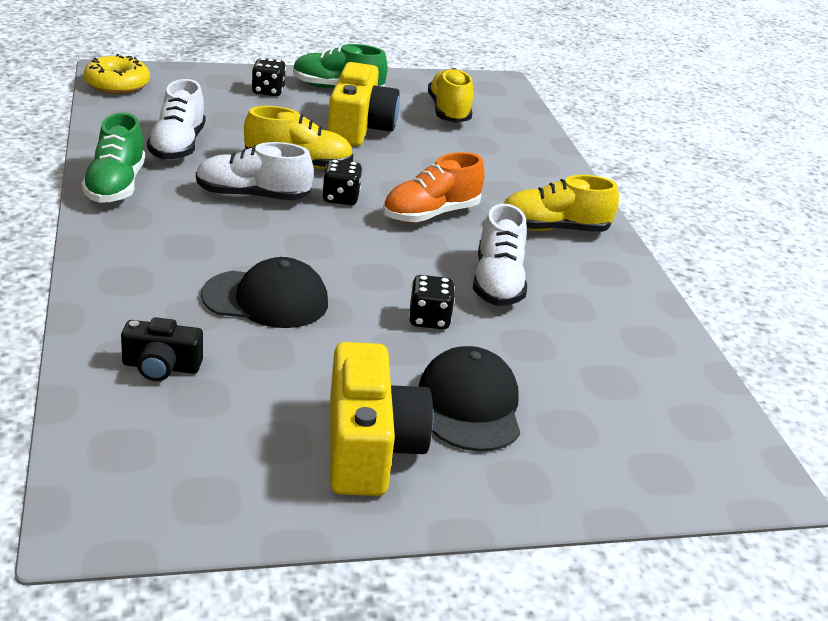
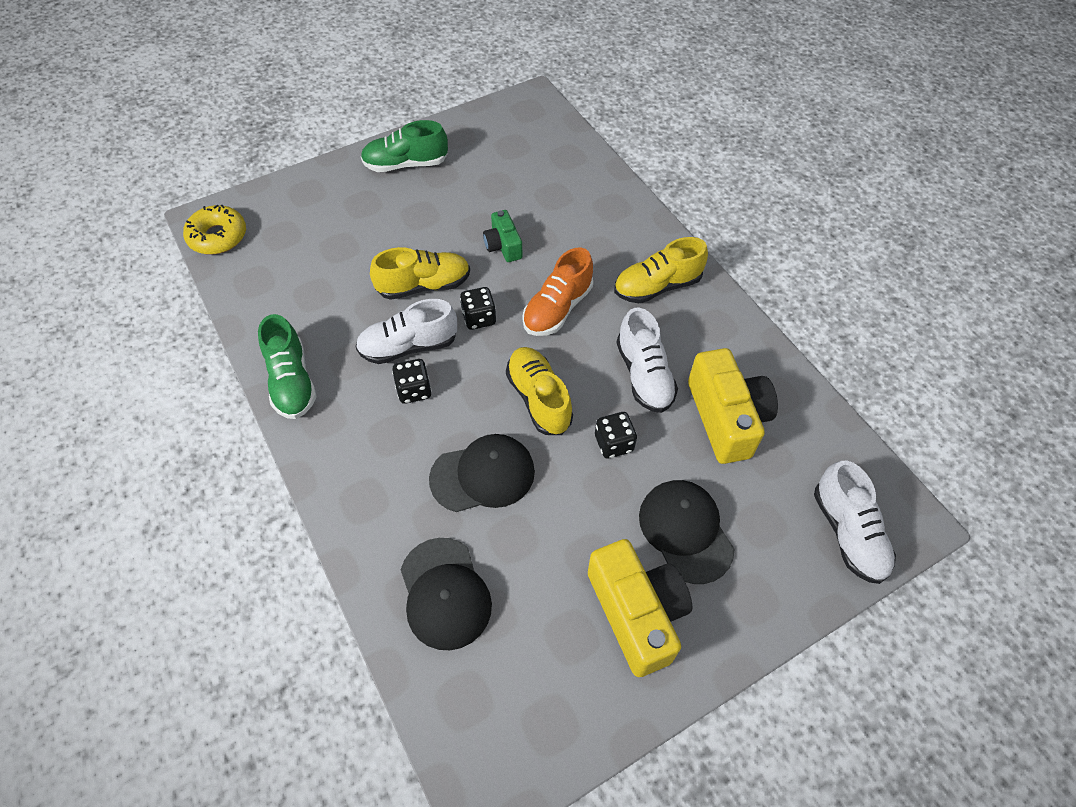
camera: 15 degrees left, 25 degrees up
black camera [121,317,203,381] -> black cap [401,538,492,650]
white shoe [147,79,205,160] -> white shoe moved to [814,461,896,584]
black dice [251,58,286,96] -> black dice moved to [392,359,432,404]
yellow camera [327,62,400,146] -> yellow camera moved to [688,348,778,464]
yellow shoe [428,68,473,123] -> yellow shoe moved to [506,347,573,435]
none -> green camera [483,210,523,262]

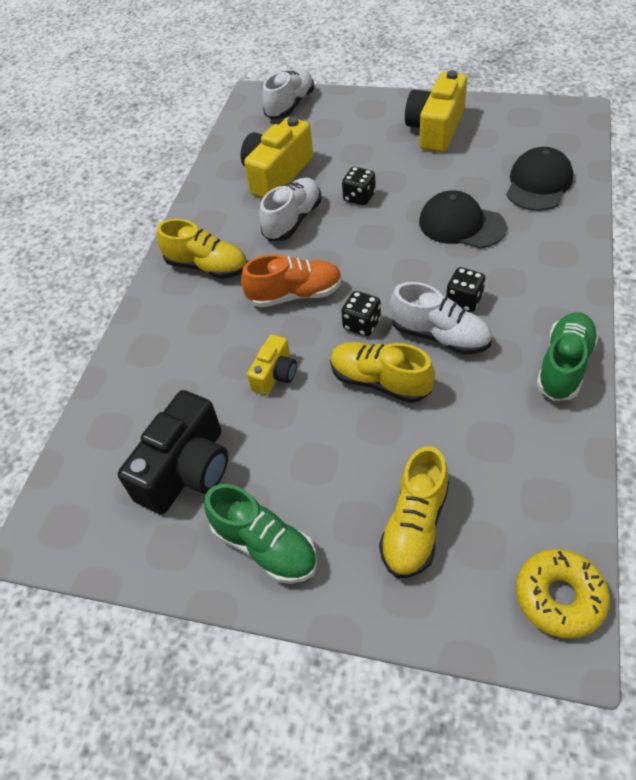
camera: 130 degrees left, 5 degrees down
green camera [483,210,523,262] -> yellow camera [247,335,297,395]
yellow shoe [506,347,573,435] -> yellow shoe moved to [379,446,449,578]
black cap [639,480,734,584] -> none
none -> black camera [118,390,228,514]

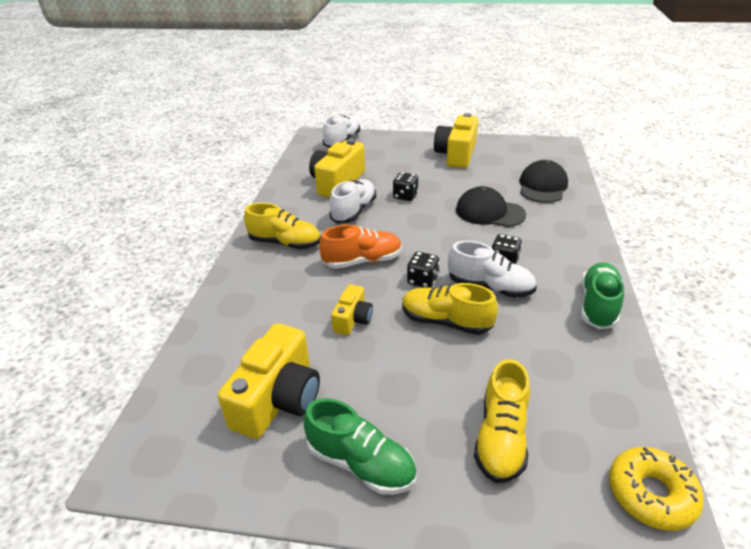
camera: 10 degrees left, 15 degrees down
black camera [118,390,228,514] -> yellow camera [218,323,320,439]

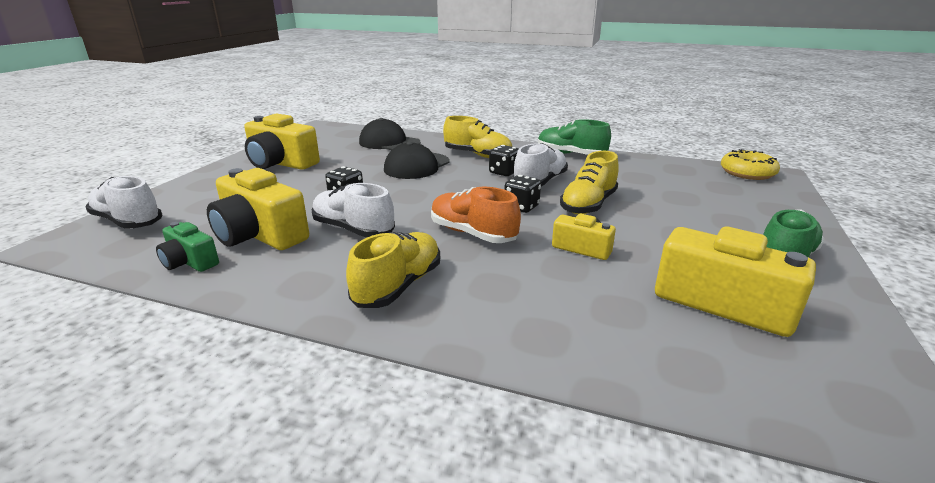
camera: 80 degrees left, 10 degrees down
orange shoe [319,225,402,269] -> orange shoe turned 45 degrees counterclockwise [431,187,521,243]
yellow shoe [474,359,530,483] -> yellow shoe moved to [443,116,512,158]
none -> green camera [156,222,219,272]

